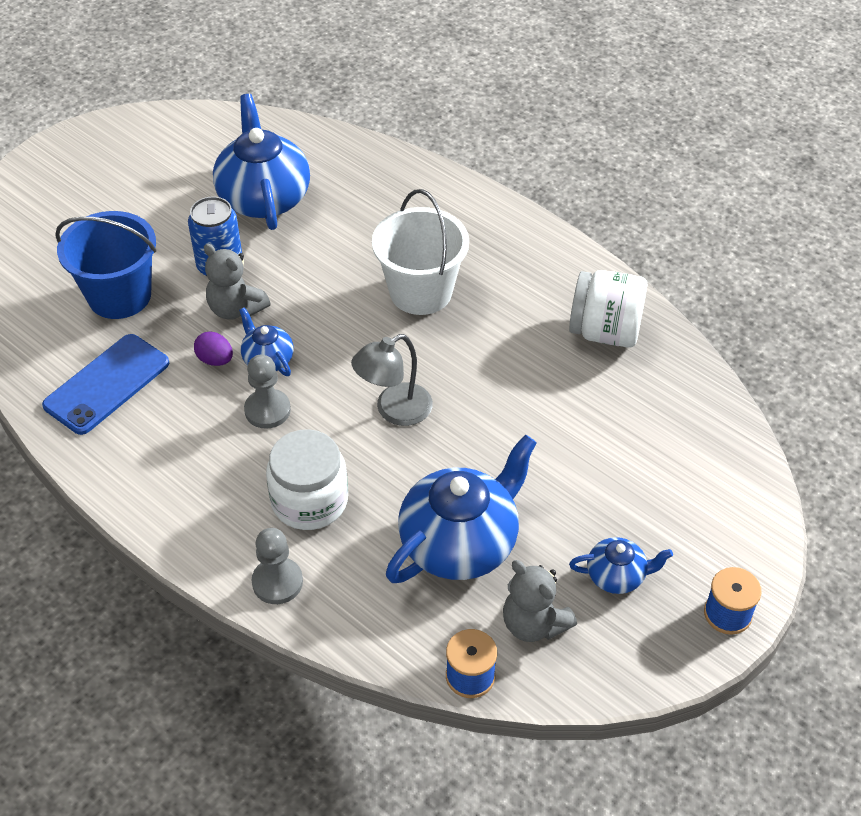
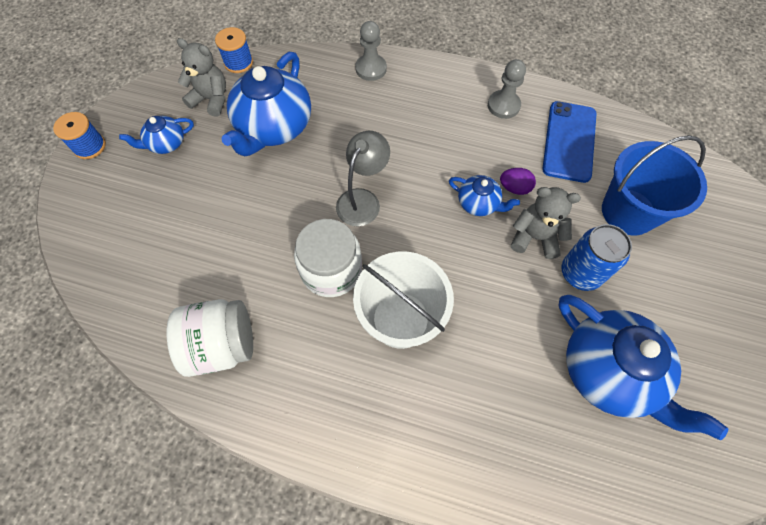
camera: 155 degrees right, 15 degrees up
grey pawn [244,355,291,429] -> grey pawn moved to [488,59,526,119]
white jar [266,429,348,530] -> white jar moved to [294,219,362,297]

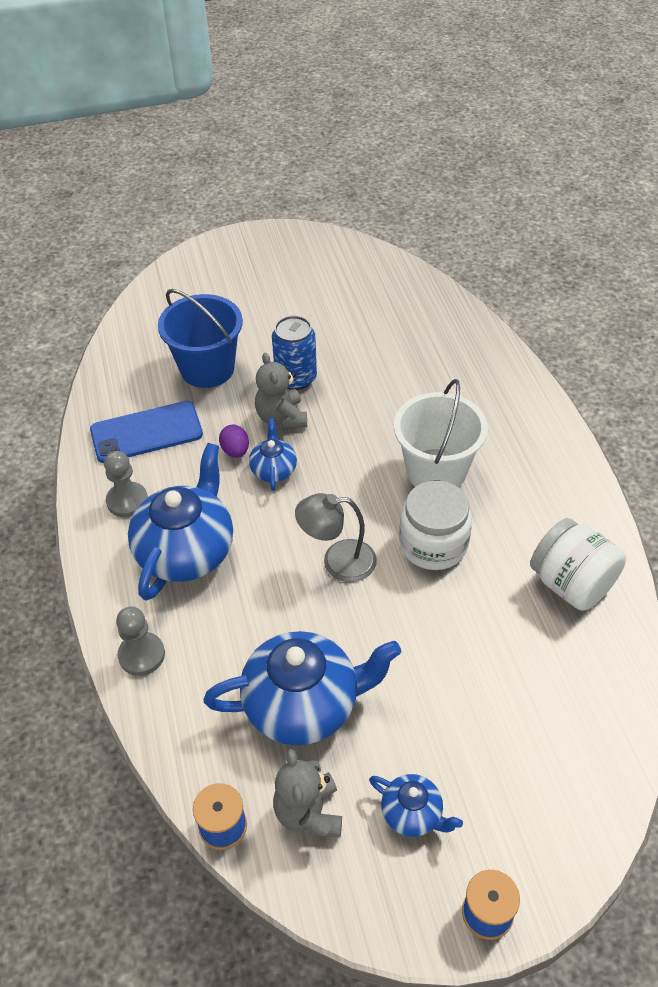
camera: 120 degrees left, 15 degrees down
blue teapot [558,295,729,440] -> blue teapot moved to [128,443,233,601]

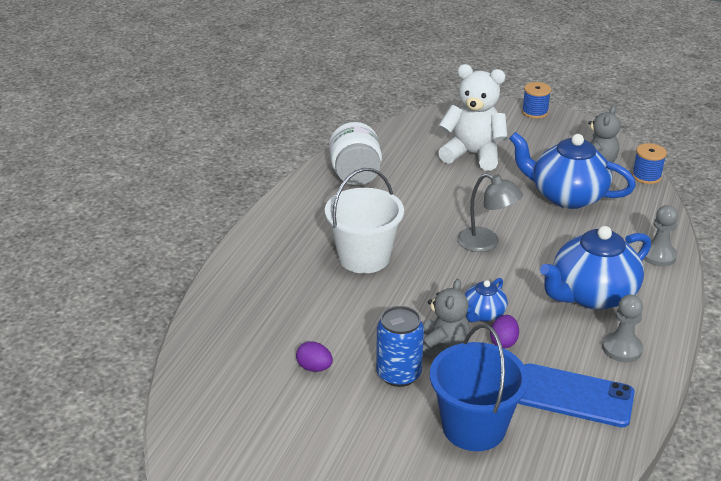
camera: 145 degrees left, 15 degrees down
blue teapot [369,774,463,837] -> none
white jar [399,481,472,570] -> none
none -> purple egg [296,341,333,372]
none -> white teddy bear [438,64,508,171]

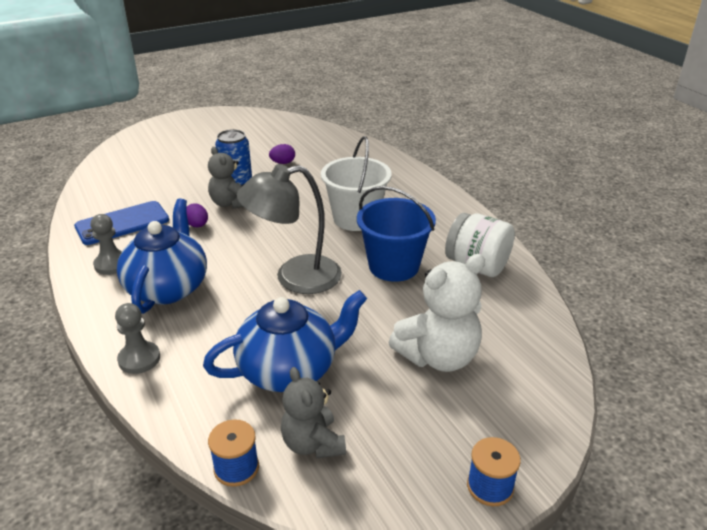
camera: 130 degrees right, 0 degrees up
blue bucket [430,324,529,451] -> blue bucket moved to [357,186,436,282]
grey lamp [457,173,523,252] -> grey lamp [237,164,342,294], size x1.51
blue teapot [465,278,508,322] -> none

